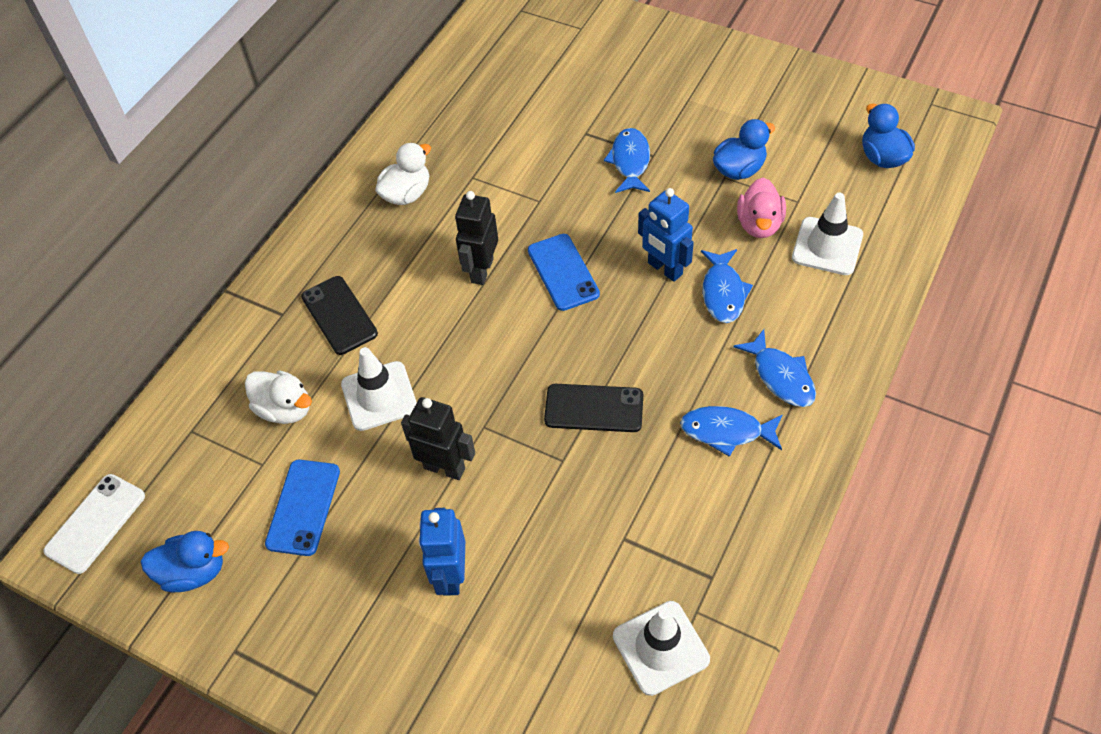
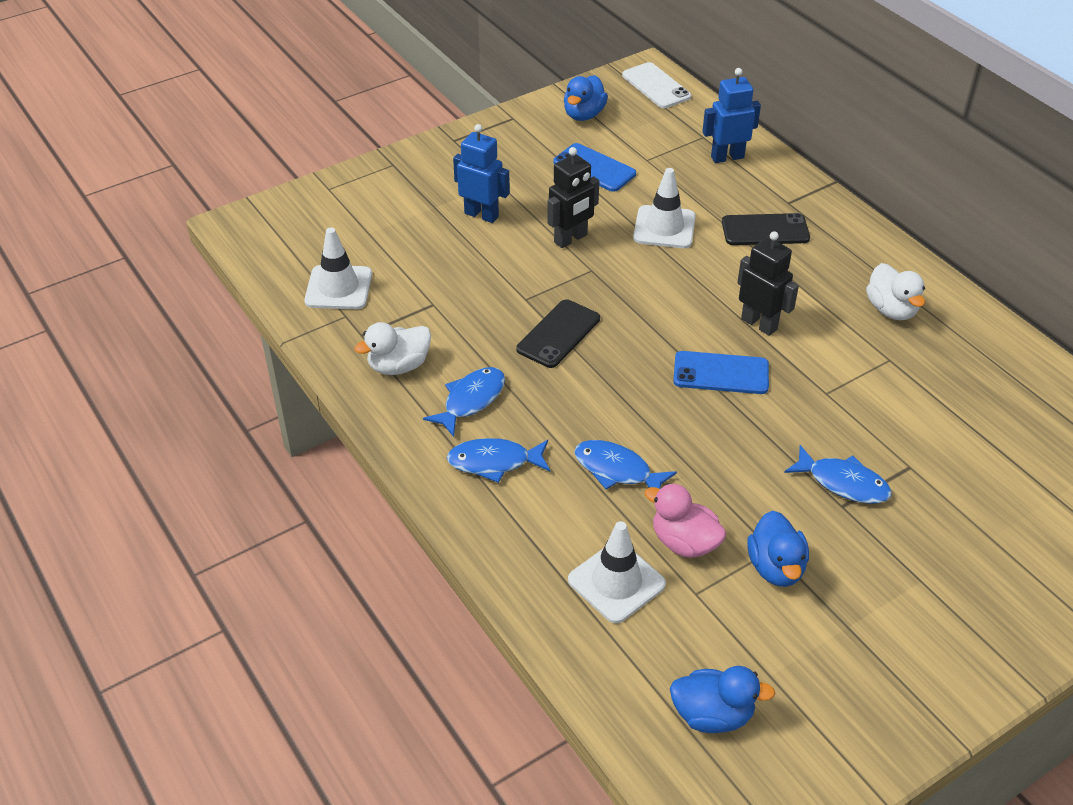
camera: 115 degrees right, 10 degrees down
white duck [245,371,312,424] -> white duck moved to [355,322,431,375]
blue robot [638,188,694,282] -> blue robot moved to [702,68,761,163]

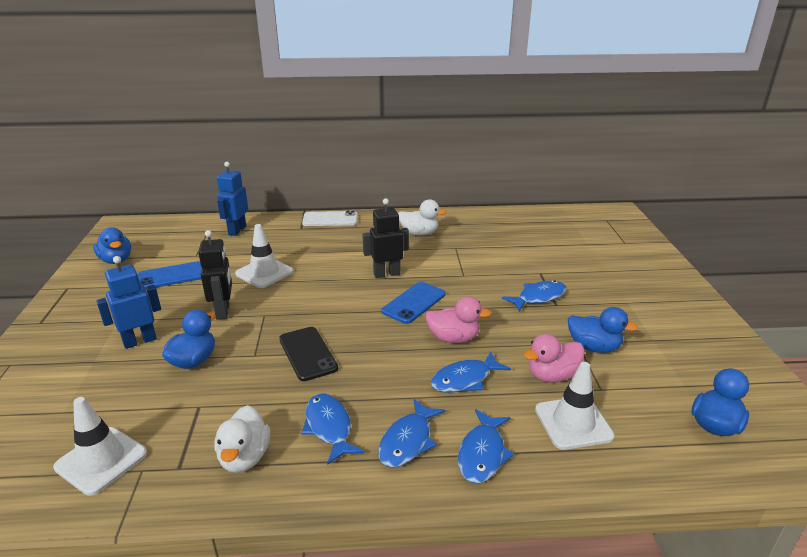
camera: 60 degrees left, 15 degrees down
white phone [622,62,691,108] -> white phone moved to [302,211,357,226]
black phone [722,213,810,245] -> none
none -> blue duck [162,310,215,369]
none -> pink duck [425,296,491,343]
none -> blue fish [458,409,514,483]

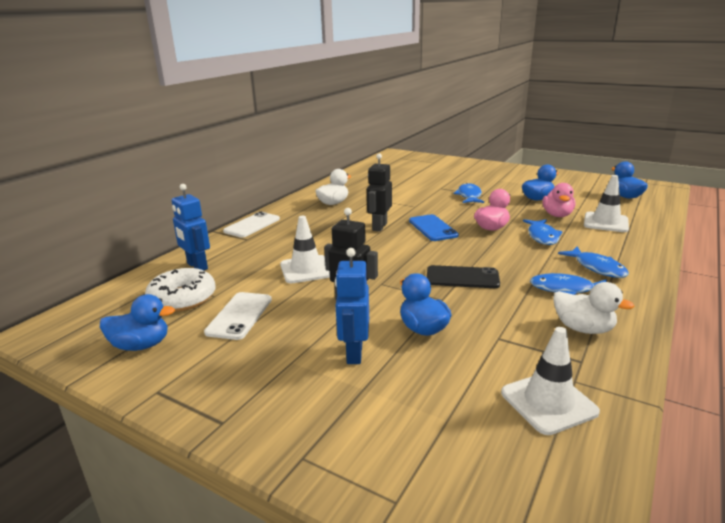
camera: 55 degrees left, 5 degrees down
blue phone [138,261,202,289] -> white phone [204,292,272,340]
blue fish [458,409,514,483] -> none
none -> white donut [145,268,216,312]

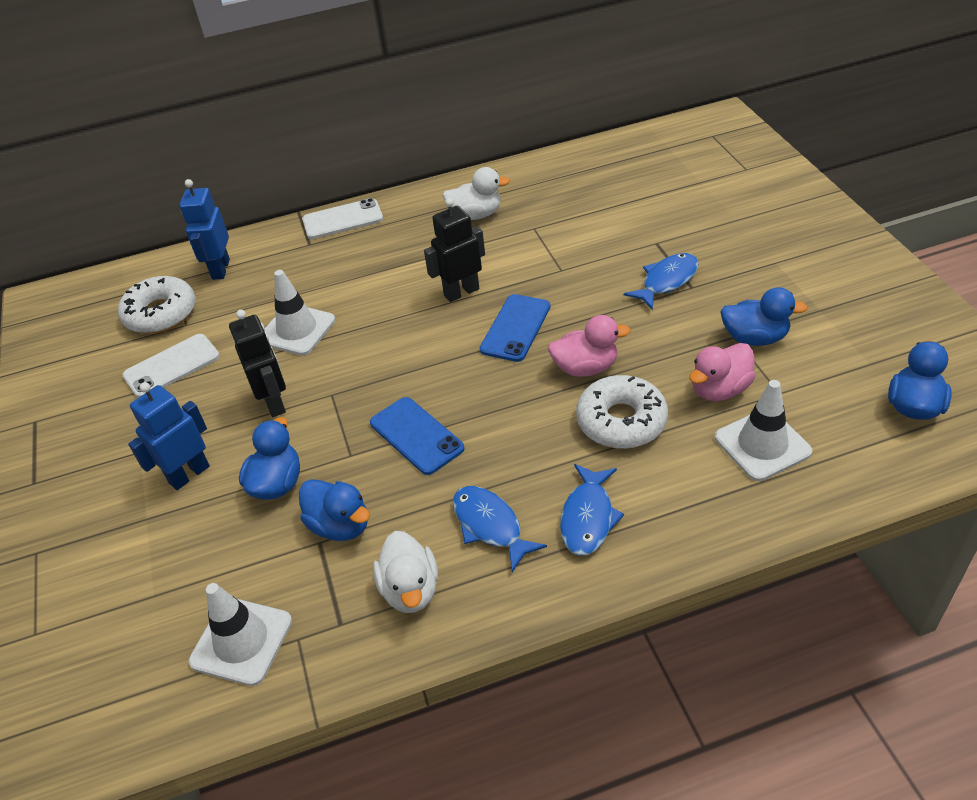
camera: 45 degrees right, 20 degrees up
blue duck [100,294,175,351] -> blue duck moved to [299,479,370,541]
black phone [427,265,500,288] -> blue phone [370,397,465,475]
blue fish [523,219,563,245] -> white donut [576,375,668,449]

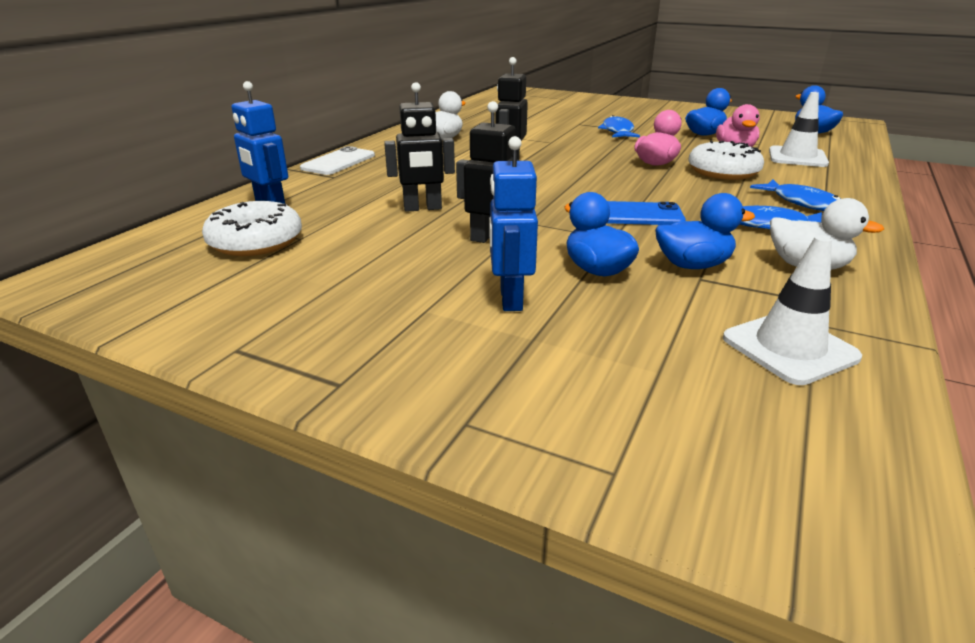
camera: 50 degrees left, 15 degrees down
white phone [122,334,220,398] -> none
white traffic cone [265,270,335,355] -> black robot [384,82,455,212]
blue phone [480,294,551,362] -> none

